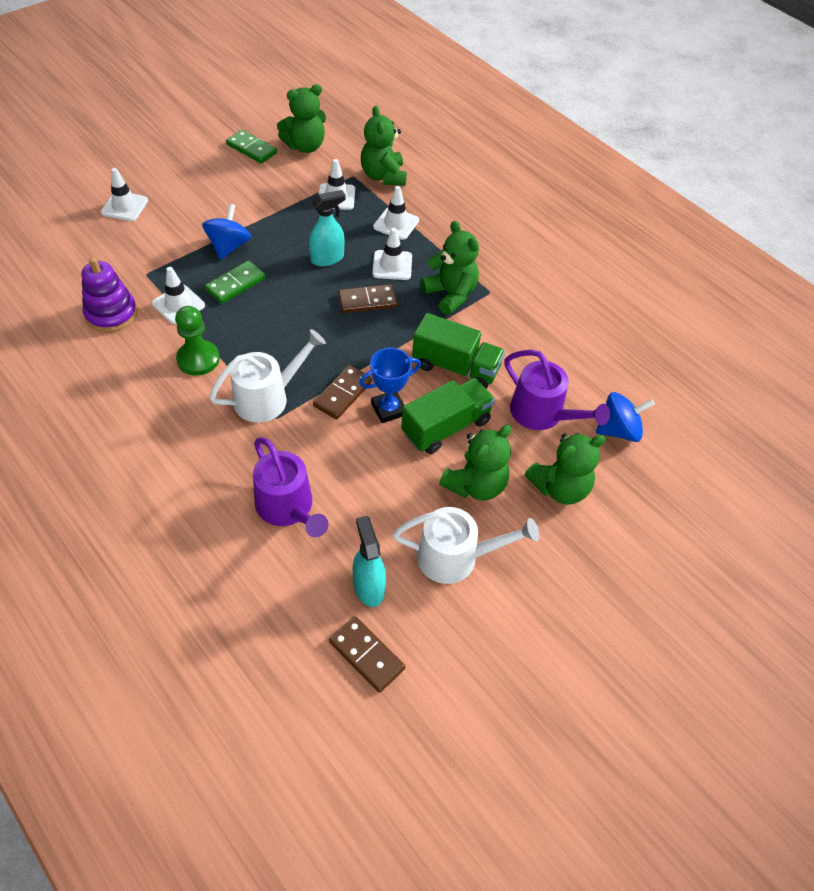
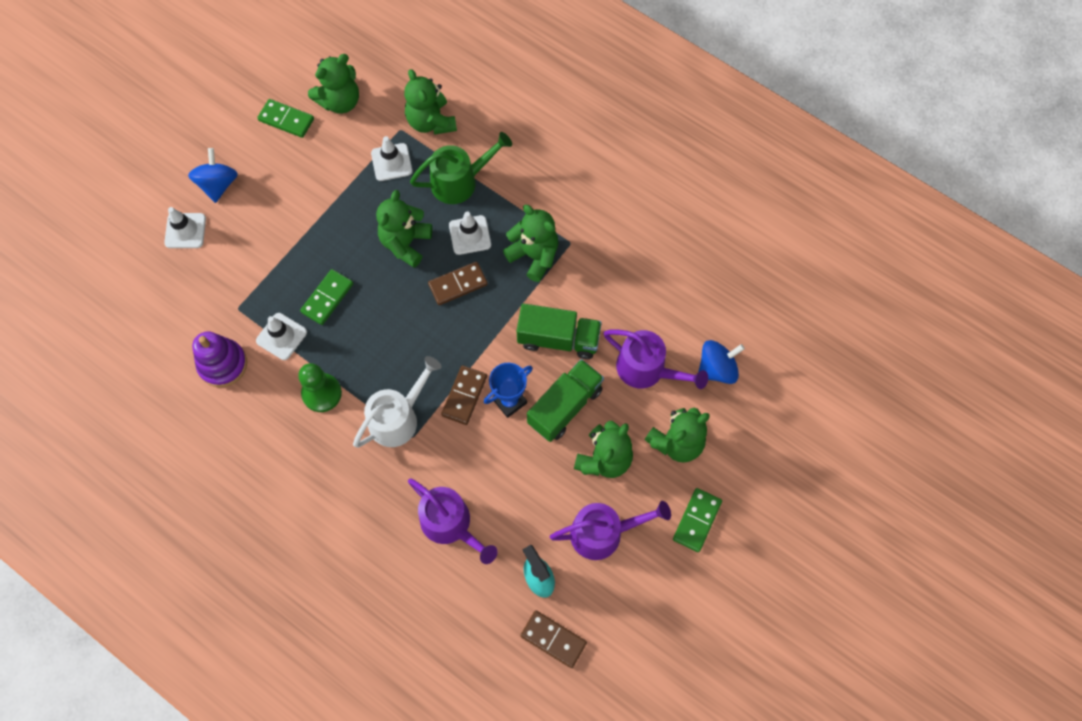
camera: 10 degrees left, 15 degrees up
blue spinning top [202,204,251,260] -> blue spinning top moved to [188,148,238,203]
turquoise spray bottle [309,190,346,266] -> green teddy bear [376,190,432,268]
white traffic cone [373,186,419,240] -> green watering can [410,132,512,204]
white watering can [393,507,539,584] -> purple watering can [550,501,671,560]
none -> green domino [673,488,722,552]

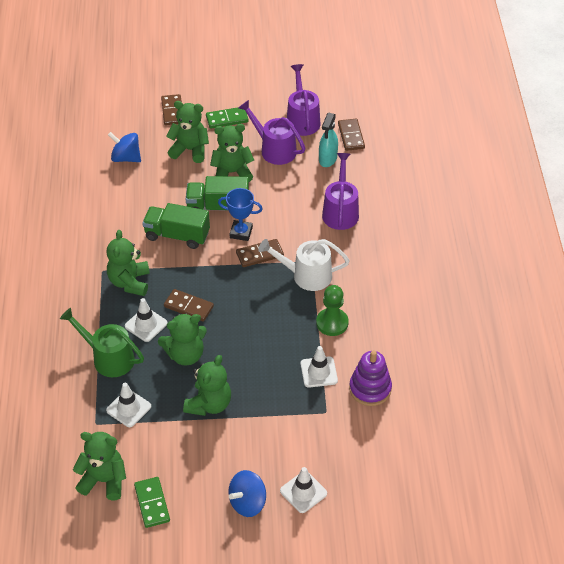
camera: 130 degrees left, 20 degrees down
green domino [300,269,353,325] -> none
green teddy bear [404,69,457,135] -> green teddy bear moved to [183,355,231,416]
green truck [516,303,602,359] -> green truck turned 45 degrees counterclockwise [142,203,210,249]
purple watering can [604,329,708,389] -> purple watering can moved to [287,64,321,136]
none -> brown domino [161,94,182,125]

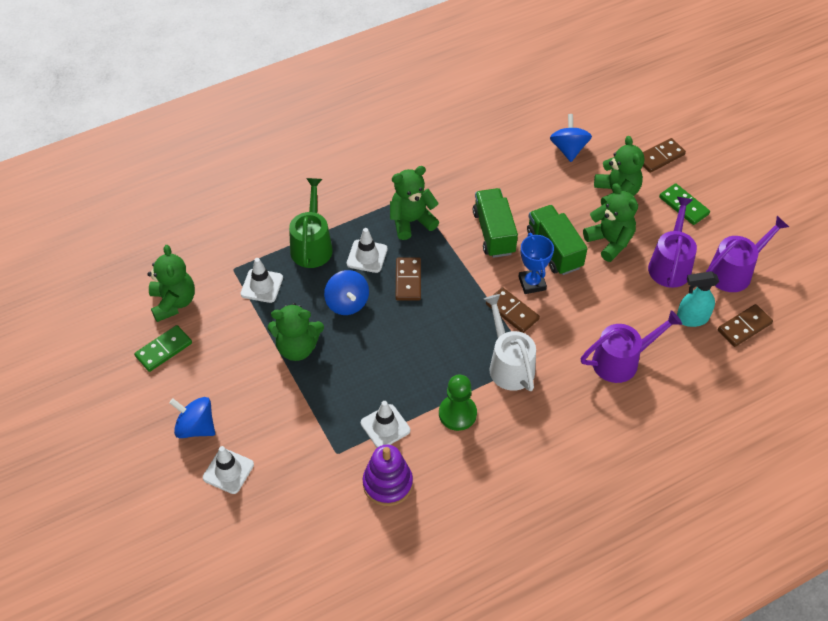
camera: 65 degrees right, 5 degrees up
green teddy bear [158,313,207,366] -> blue spinning top [324,270,369,315]

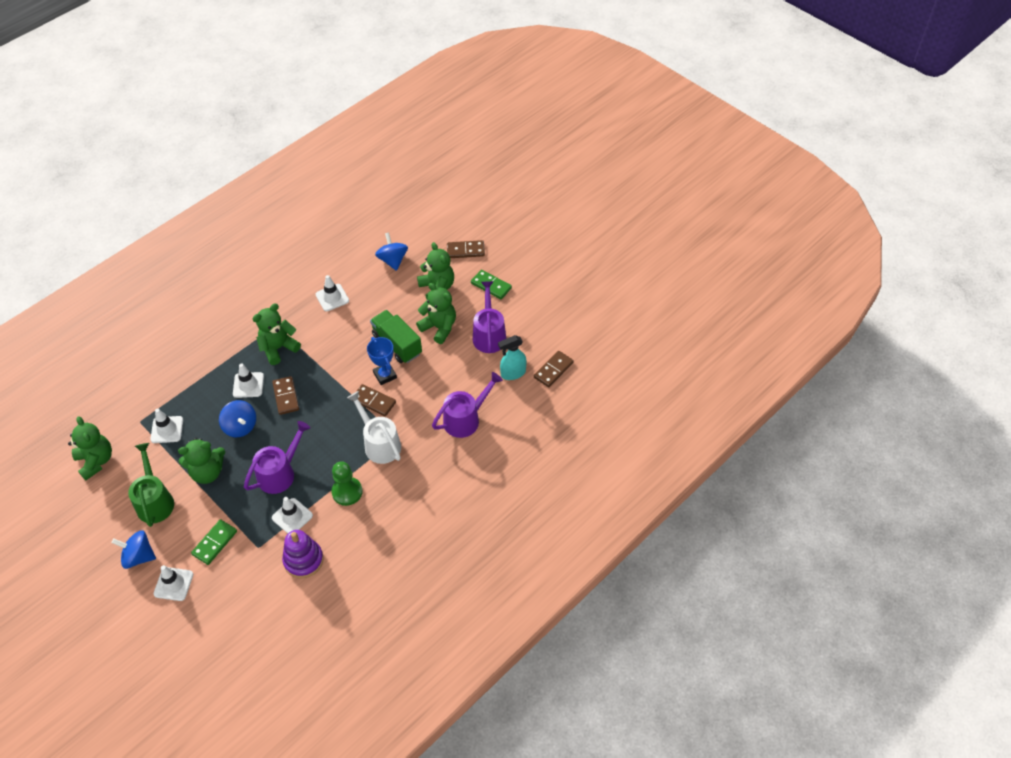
camera: 15 degrees left, 0 degrees up
green domino [134,325,192,372] -> green domino moved to [191,519,237,565]
green watering can [289,178,333,268] -> green watering can moved to [128,443,174,527]
green truck [473,188,518,258] -> none
brown domino [643,138,686,173] -> brown domino turned 45 degrees clockwise [447,240,485,258]
purple watering can [706,216,789,292] -> purple watering can moved to [244,421,310,494]
none -> white traffic cone [316,275,349,311]

